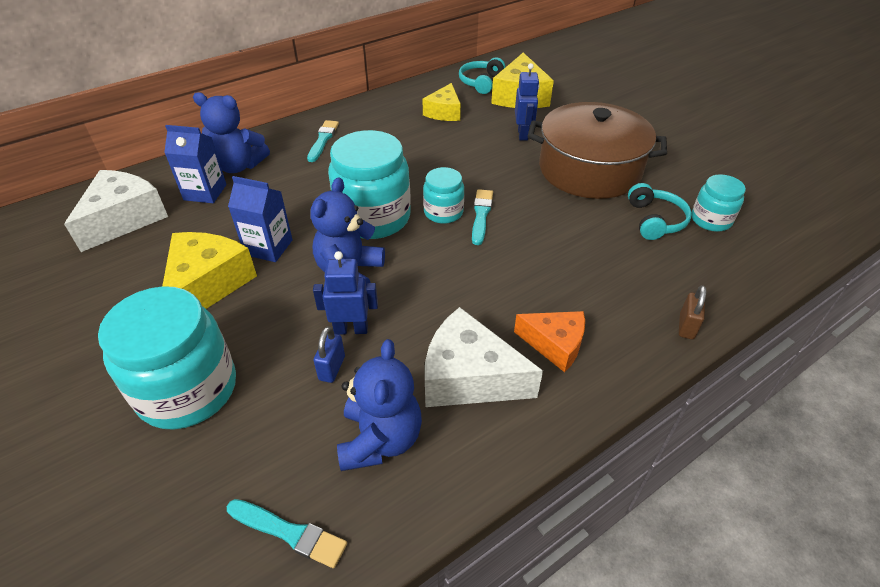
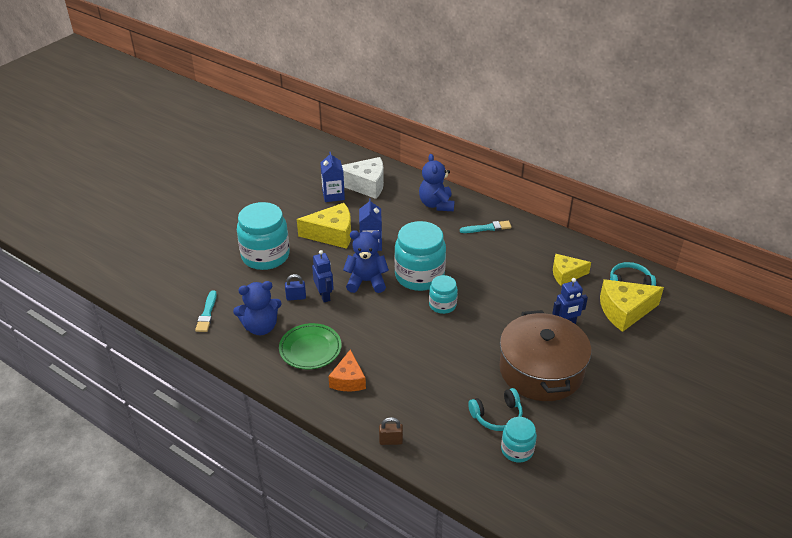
camera: 70 degrees right, 5 degrees down
blue carton [164,125,227,203] -> blue carton moved to [320,151,345,202]
white cheese [425,307,543,407] -> green plate [279,323,342,369]
turquoise brush [472,189,493,245] -> none

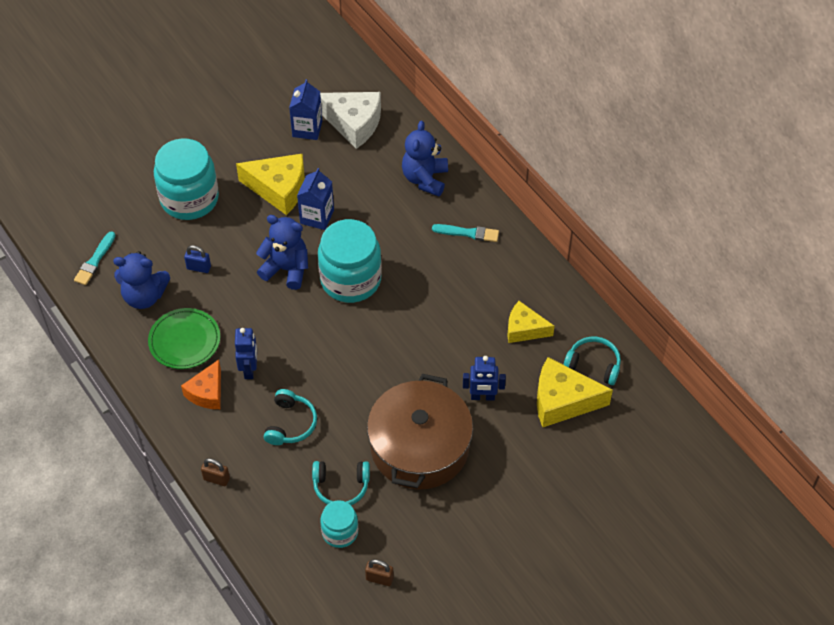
camera: 20 degrees right, 15 degrees up
blue robot [312,250,334,302] -> blue robot moved to [235,328,257,379]
turquoise jar [429,275,458,314] -> none
none -> turquoise headphones [264,389,317,445]
none -> brown padlock [365,559,394,586]

